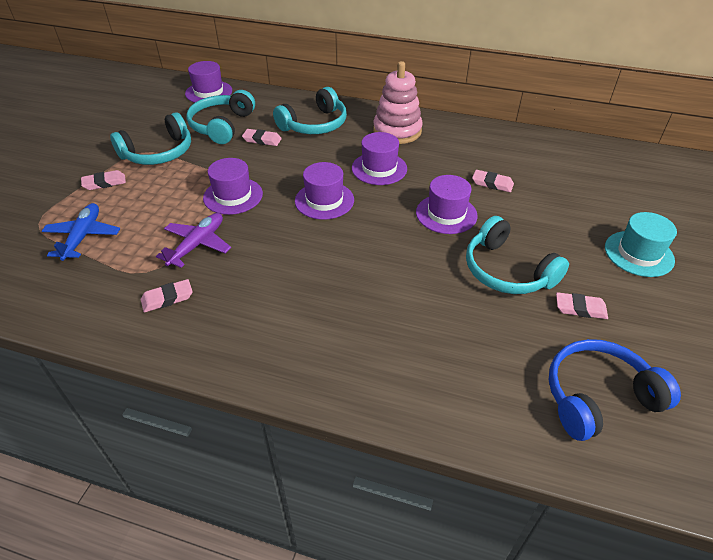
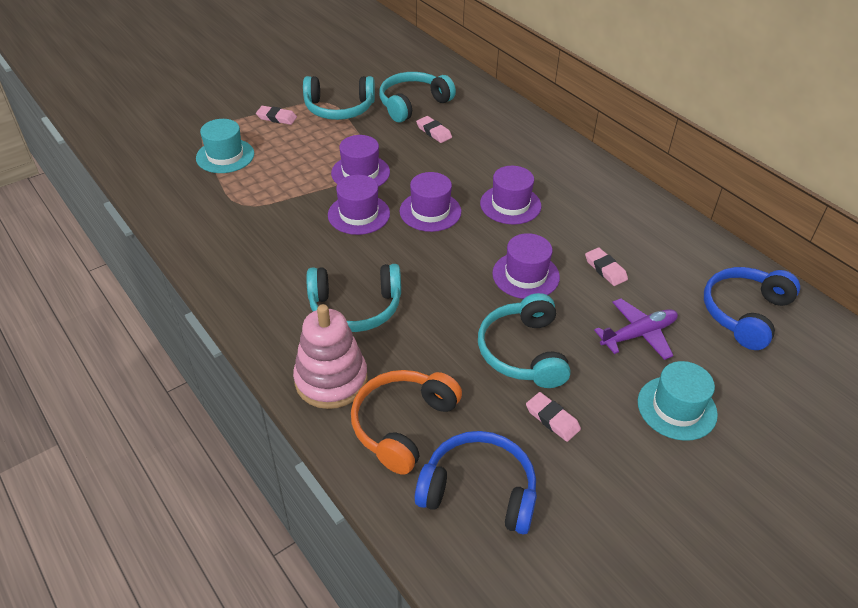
camera: 35 degrees right, 0 degrees up
blue plane [42,203,120,261] -> turquoise hat [196,119,254,173]
pink eraser [141,279,193,312] -> none
purple plane [156,213,231,268] -> purple plane moved to [594,299,678,360]
purple hat [185,61,232,103] -> purple hat moved to [328,175,390,235]
turquoise headphones [273,87,347,134] -> turquoise headphones moved to [306,264,401,332]
pink stacking toy [373,61,423,144] -> pink stacking toy moved to [293,304,368,409]
none -> orange headphones [351,370,462,475]
none -> blue headphones [704,267,800,350]

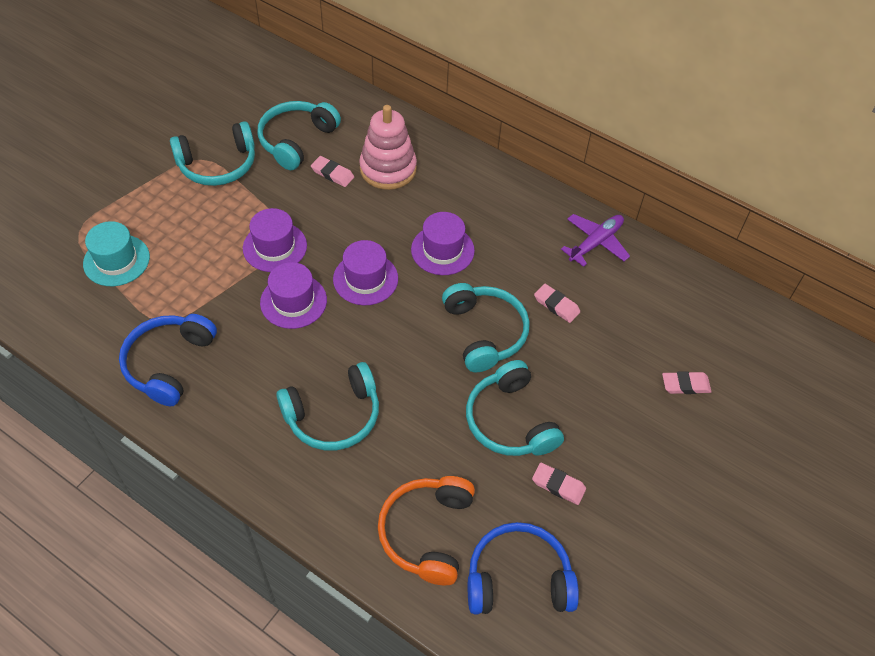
camera: 20 degrees left, 10 degrees up
pink eraser [256,106,297,125] -> pink eraser moved to [662,371,712,394]
pink stacking toy [293,304,368,409] -> pink stacking toy moved to [359,105,417,190]
purple hat [492,233,560,299] -> turquoise headphones [442,283,530,372]
purple plane [594,299,678,360] -> purple plane moved to [561,214,630,267]
turquoise hat [638,361,718,441] -> none
blue headphones [704,267,800,350] -> blue headphones moved to [119,314,217,406]

